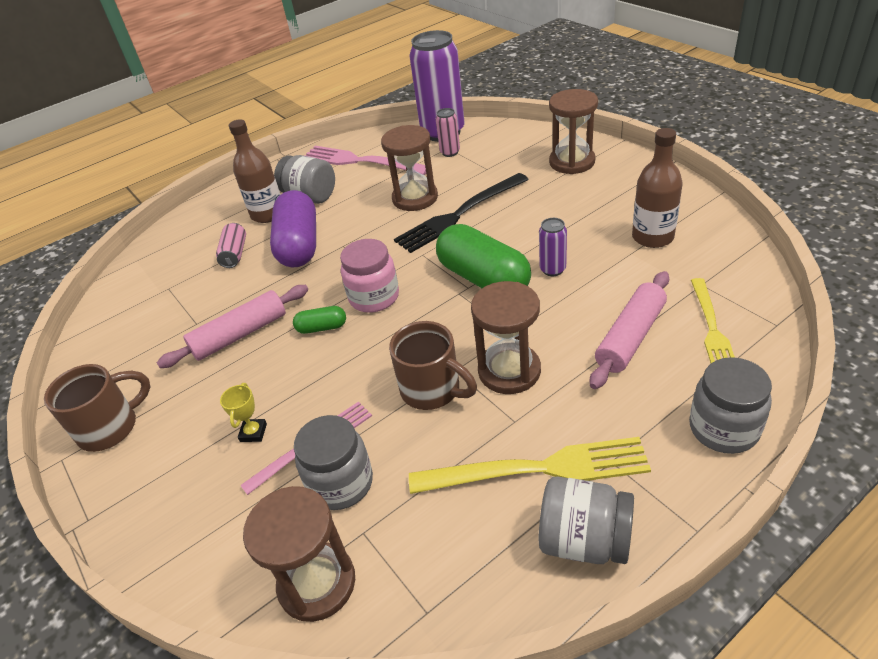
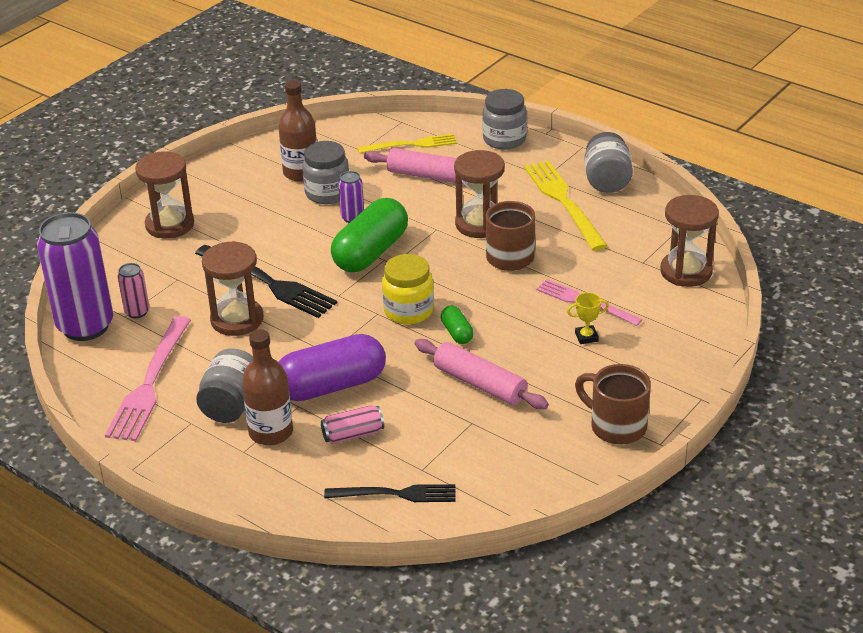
camera: 110 degrees left, 5 degrees down
grey jar [294,415,373,510] -> grey jar moved to [302,141,349,204]
pink jar [340,239,399,313] -> yellow jar [382,254,434,324]
none -> black fork [324,484,455,502]

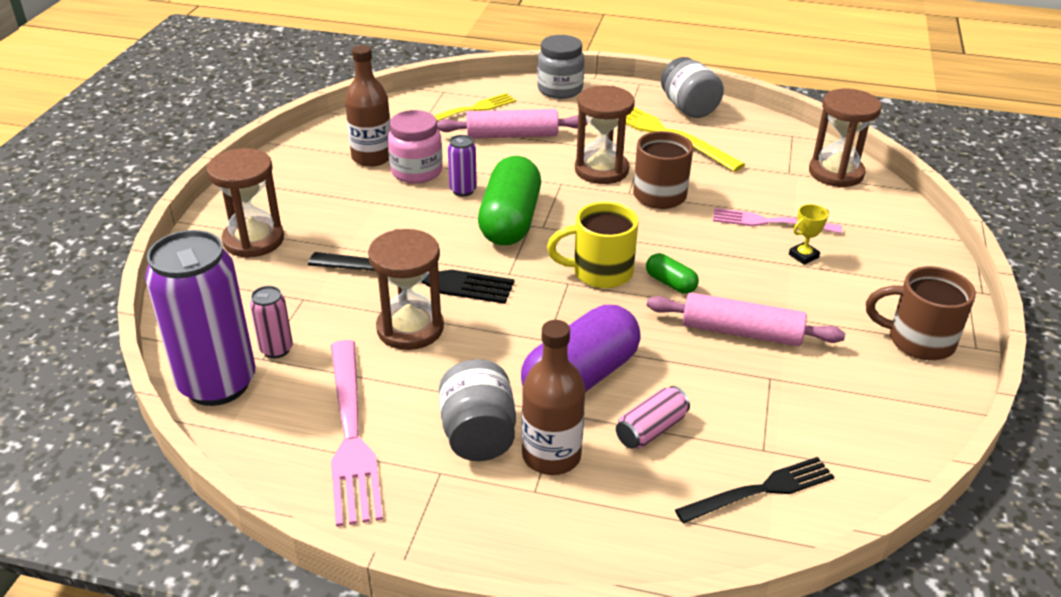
camera: 25 degrees left, 0 degrees up
grey jar [302,141,349,204] -> pink jar [388,110,443,183]
yellow jar [382,254,434,324] -> yellow mug [547,202,639,288]

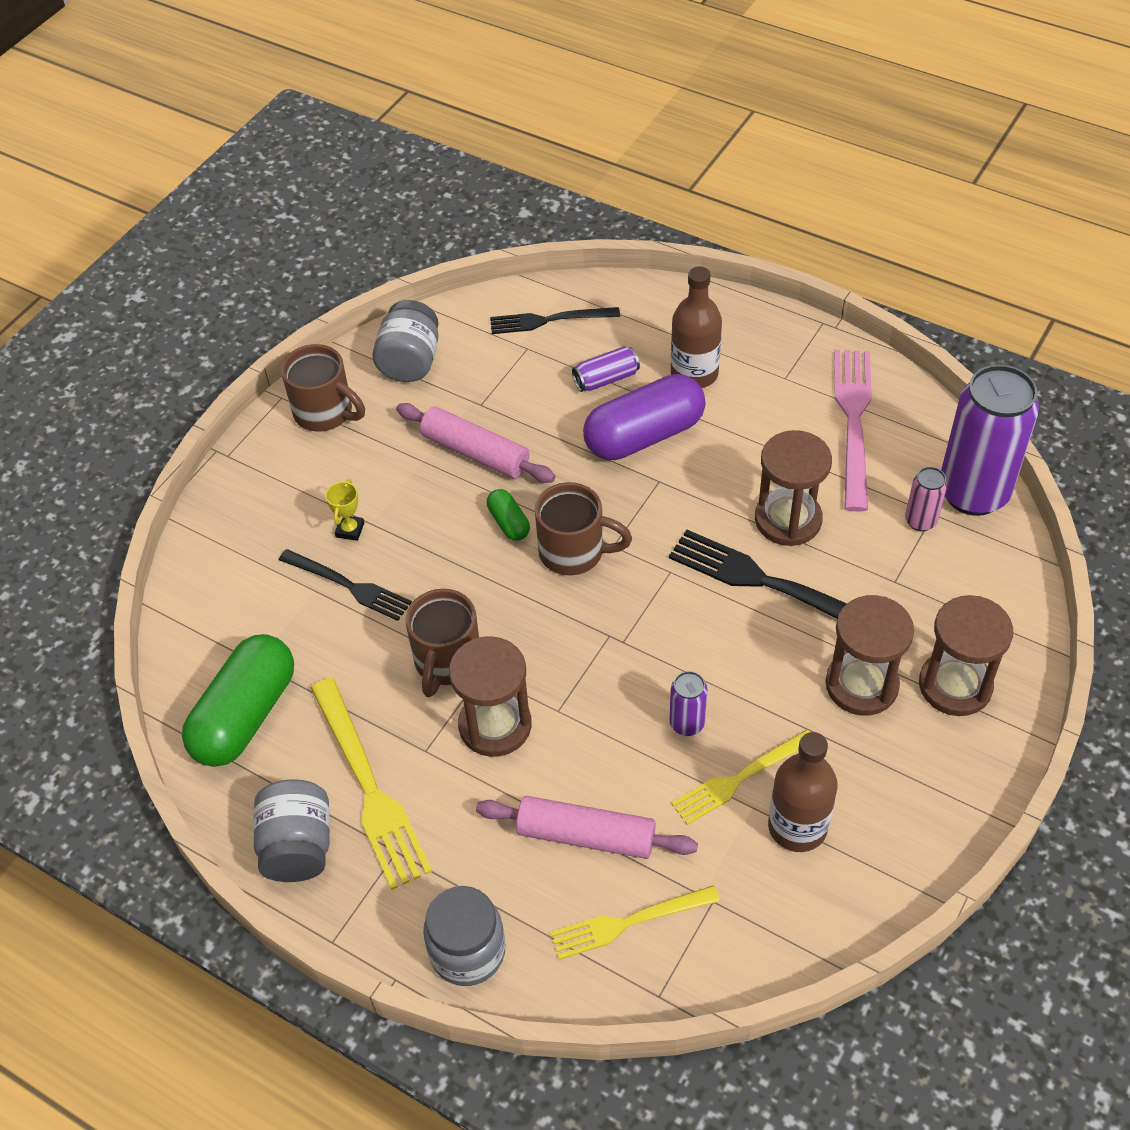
camera: 160 degrees left, 15 degrees up
pink jar [388,110,443,183] -> yellow fork [671,730,810,825]
grey jar [439,359,516,461] -> grey jar moved to [372,300,439,382]
green capsule [478,156,541,246] -> green capsule moved to [182,634,294,767]
yellow mug [547,202,639,288] -> brown mug [535,482,632,575]
pink can [616,386,690,449] -> purple can [572,346,640,392]
pink fork [713,208,842,234] -> black fork [279,549,412,621]
yellow trophy [789,204,829,265] -> yellow trophy turned 60 degrees counterclockwise [325,480,364,541]
brown hourglass [809,89,882,187] -> brown hourglass moved to [825,595,914,716]

